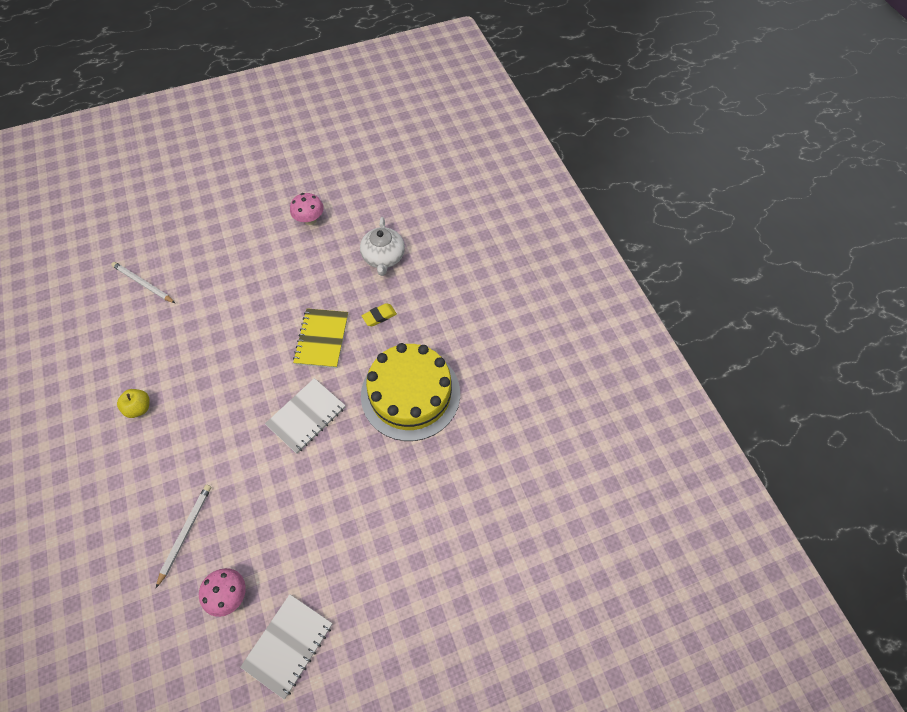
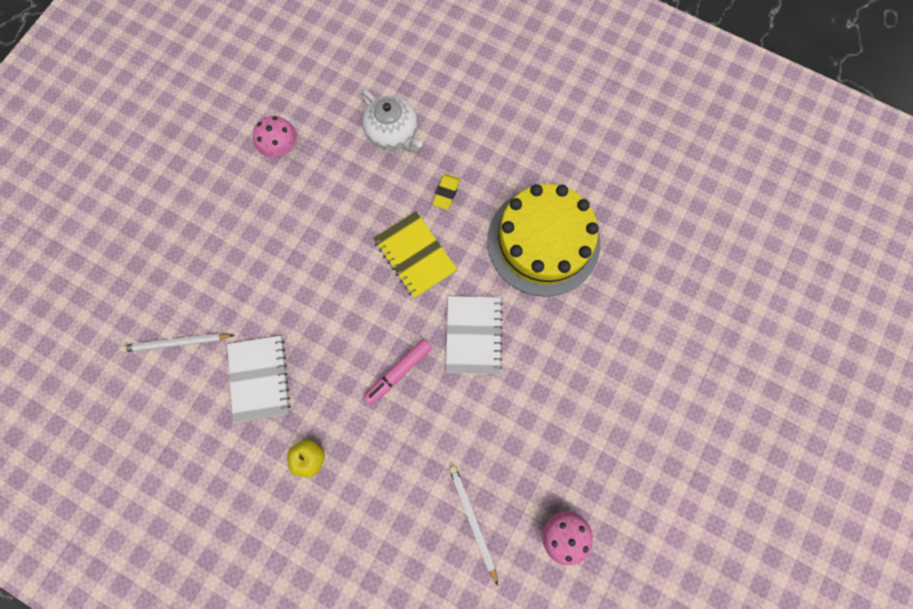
camera: 40 degrees left, 15 degrees up
white notebook [240,594,332,699] -> white notebook moved to [227,336,290,423]
none -> pink marker [363,339,432,405]

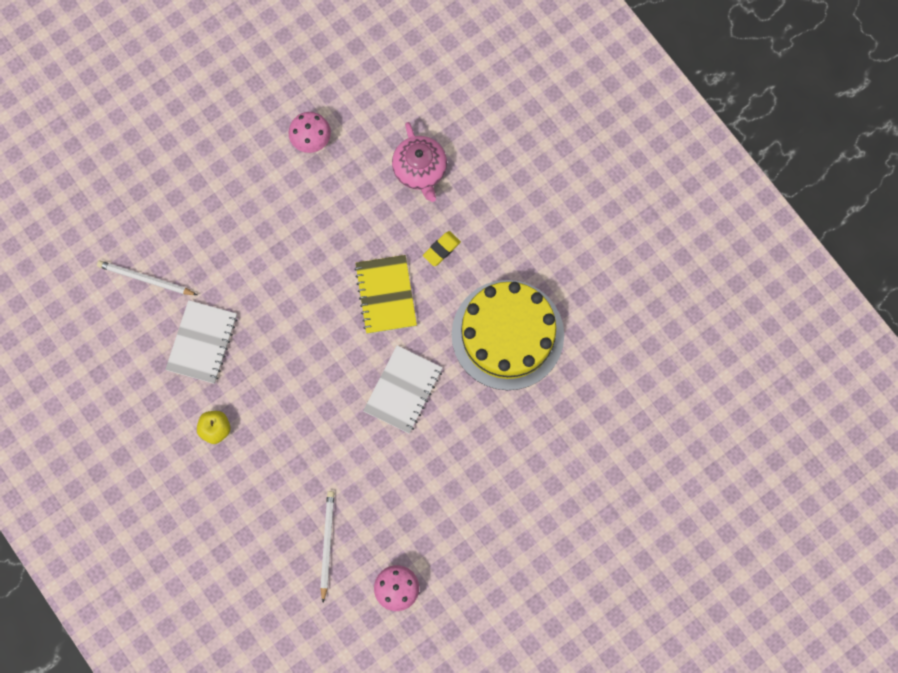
camera: 25 degrees right, 0 degrees up
white teapot [361,90,423,152] -> pink teapot [392,122,447,202]
pink marker [363,339,432,405] -> none

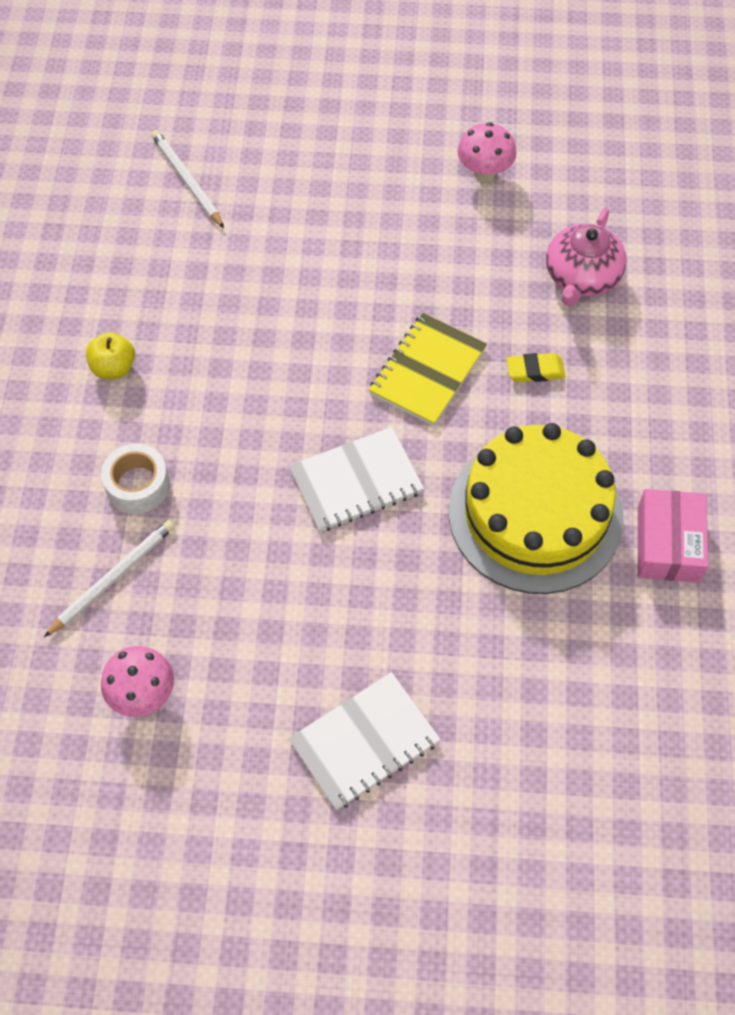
camera: 40 degrees right, 15 degrees down
white notebook [165,300,237,384] -> white notebook moved to [289,672,441,810]
none -> white tape [101,444,170,514]
none -> pink box [638,489,708,583]

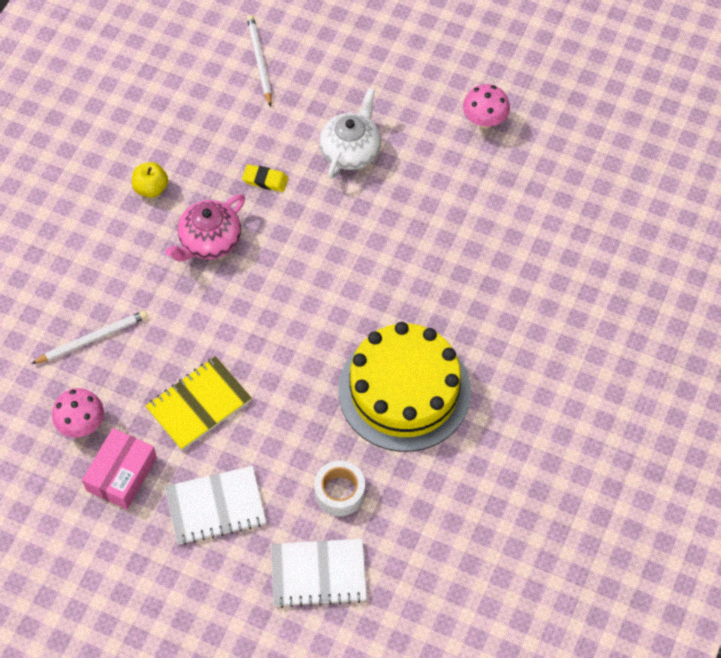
camera: 20 degrees right, 0 degrees up
white tape [101,444,170,514] -> white tape moved to [314,460,365,516]
white notebook [289,427,424,532] -> white notebook moved to [271,539,367,608]
yellow notebook [369,313,487,426] -> yellow notebook moved to [146,356,252,450]
yellow eraser [506,353,566,382] -> yellow eraser moved to [242,164,288,192]
pink teapot [546,208,627,306] -> pink teapot moved to [165,194,245,261]
pink box [638,489,708,583] -> pink box moved to [82,428,157,509]
none -> white teapot [319,88,381,179]

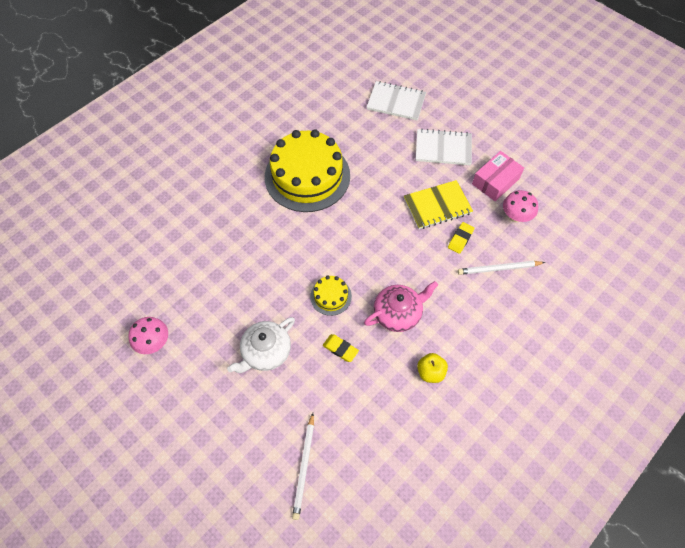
camera: 160 degrees left, 0 degrees up
white tape [314,460,365,516] -> none
none -> yellow cake [310,275,352,316]
none -> yellow eraser [448,222,474,254]

